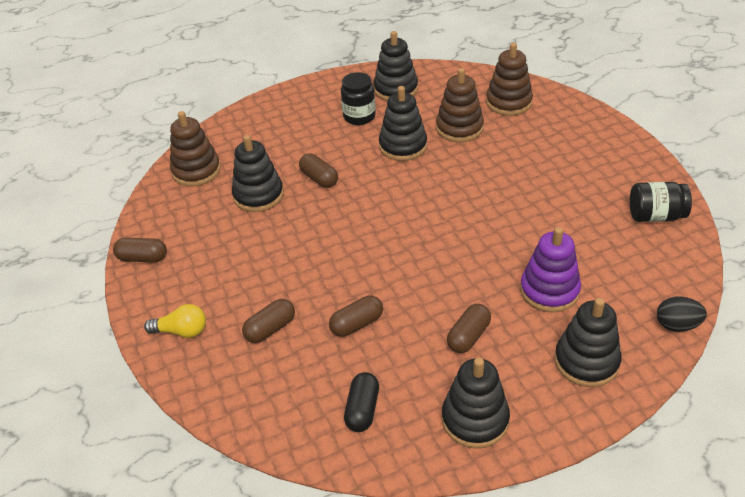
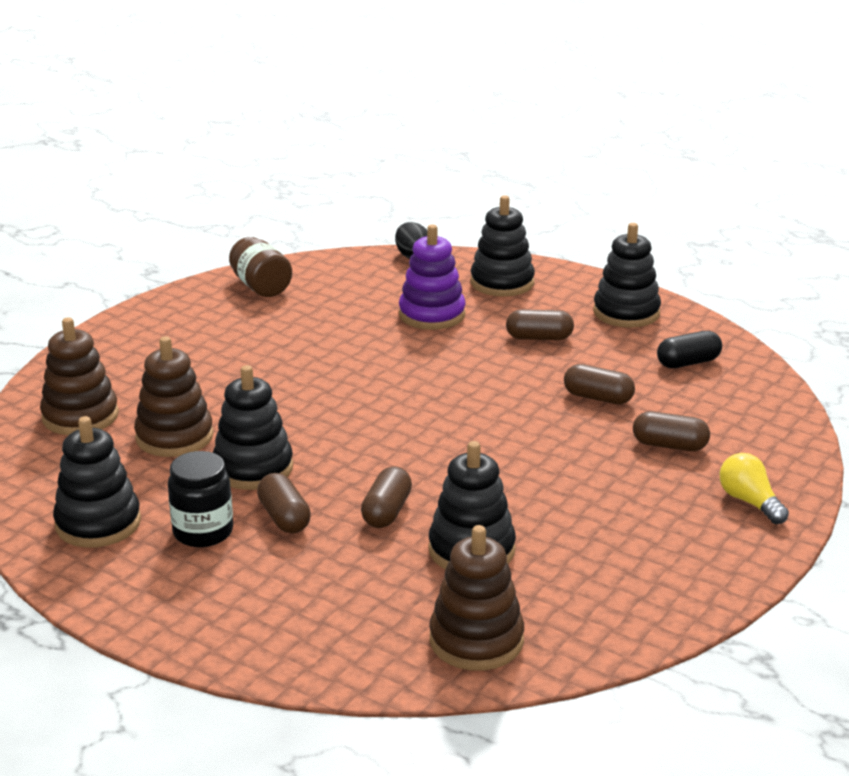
camera: 125 degrees left, 15 degrees down
brown capsule [113,237,167,263] -> brown capsule moved to [257,473,311,533]
black jar [630,182,692,222] -> brown jar [229,237,292,297]

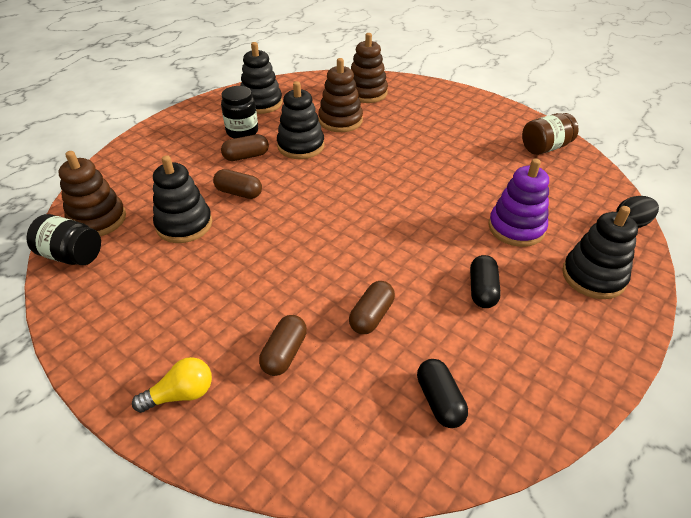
camera: 95 degrees right, 15 degrees up
brown capsule [506,309,574,340] -> black capsule [470,255,501,308]
black stacking toy [593,223,661,328] -> none
none -> black jar [26,214,101,265]

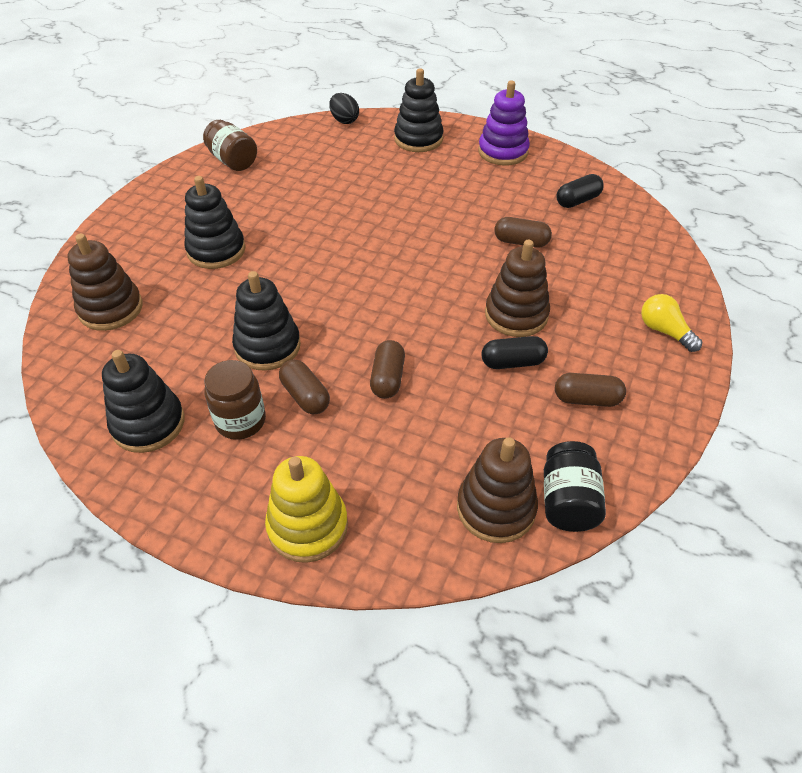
camera: 105 degrees left, 5 degrees up
black stacking toy [153,155,212,243] -> black stacking toy moved to [184,176,246,269]
black jar [221,86,258,139] -> brown jar [204,360,266,440]
brown capsule [259,315,307,376] -> brown capsule moved to [555,373,626,407]
brown stacking toy [318,58,363,132] -> brown stacking toy moved to [485,240,550,337]
black capsule [470,255,501,308] -> black capsule moved to [481,336,548,369]
purple stacking toy [489,159,549,247] -> purple stacking toy moved to [478,80,530,166]
none -> yellow stacking toy [265,456,348,563]

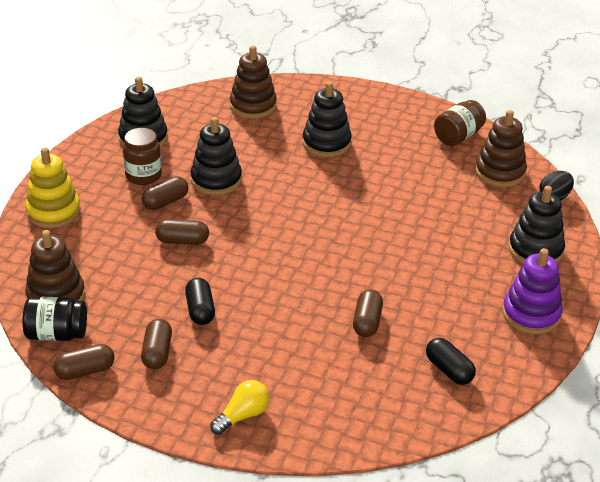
camera: 85 degrees right, 10 degrees down
brown stacking toy [485,240,550,337] -> brown stacking toy moved to [475,110,527,187]
none -> brown capsule [53,344,115,380]

